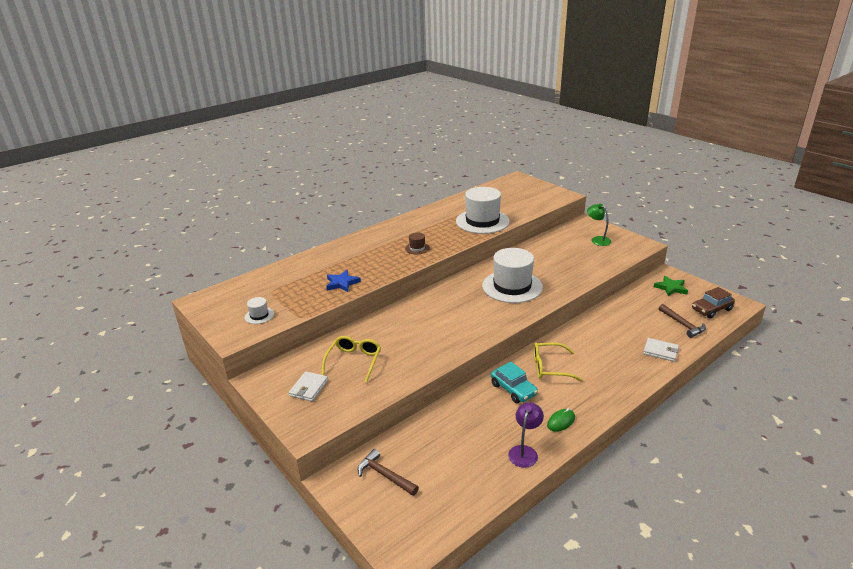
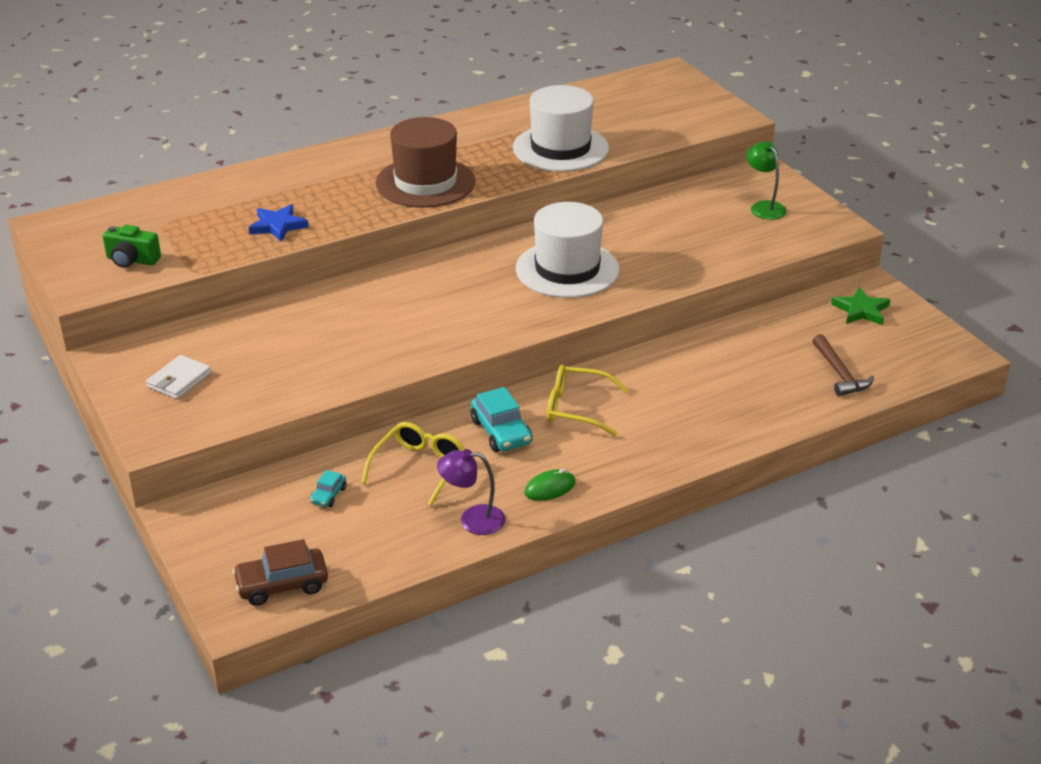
camera: 10 degrees right, 5 degrees up
white hat [245,297,274,324] -> green camera [103,225,161,268]
yellow glasses [321,336,381,383] -> yellow glasses moved to [361,422,465,506]
brown hammer [358,449,419,496] -> none
brown hat [405,232,430,254] -> brown hat [376,117,476,208], size x2.33
purple lamp [508,402,544,468] -> purple lamp turned 120 degrees counterclockwise [437,449,506,535]
white wallet [643,338,679,362] -> none
brown car [692,287,735,318] -> brown car moved to [232,539,328,606]
none -> turquoise car [310,470,347,507]

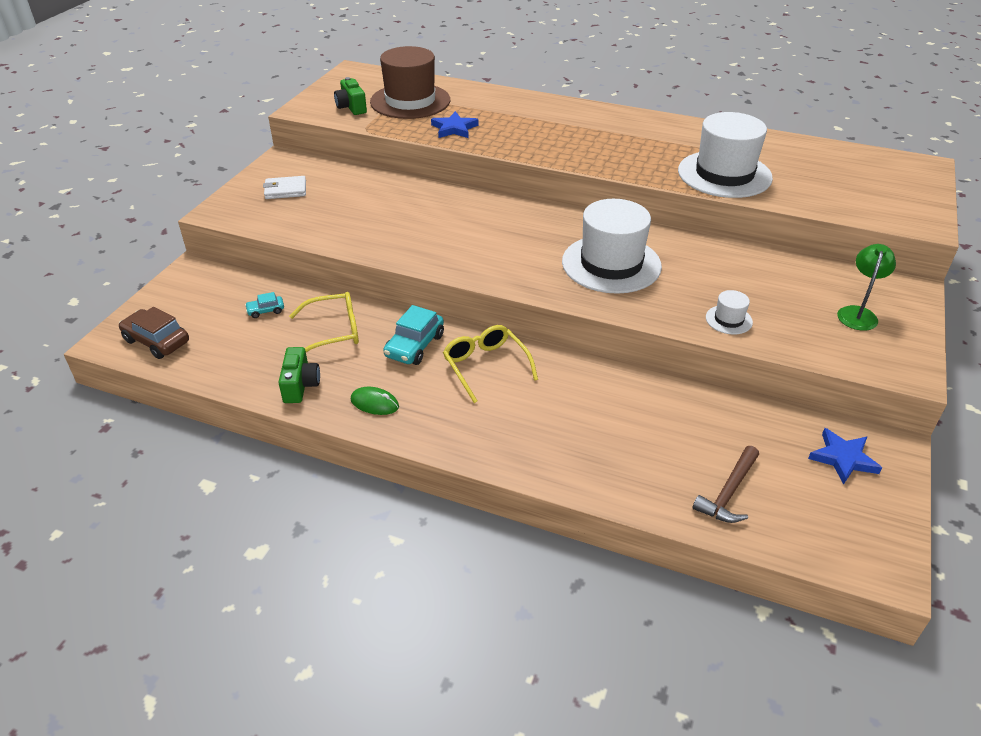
camera: 50 degrees right, 5 degrees up
brown hat [376,117,476,208] -> brown hat moved to [370,46,450,119]
purple lamp [437,449,506,535] -> green camera [278,347,320,403]
green star [831,287,890,325] -> blue star [808,428,882,485]
none -> white hat [706,290,753,335]

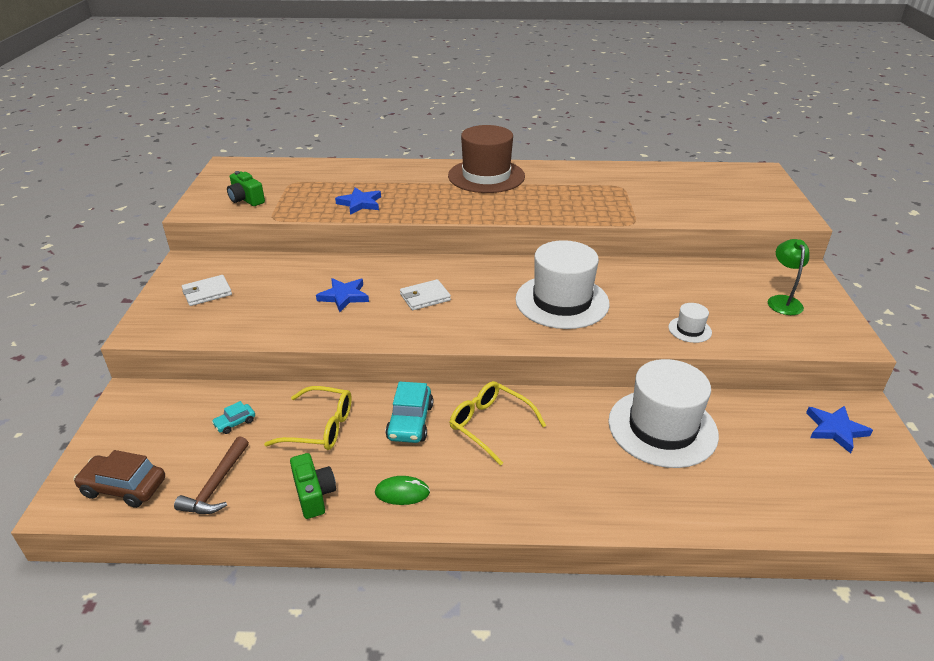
camera: 20 degrees left, 5 degrees down
yellow glasses [289,292,359,352] -> yellow glasses turned 45 degrees clockwise [264,386,352,450]
brown hat [370,46,450,119] -> brown hat moved to [448,125,525,193]
white hat [678,112,773,198] -> white hat moved to [608,359,719,468]
brown hammer [693,446,759,523] -> brown hammer moved to [174,436,249,514]
none -> blue star [316,278,369,312]
none -> white wallet [400,279,451,310]

